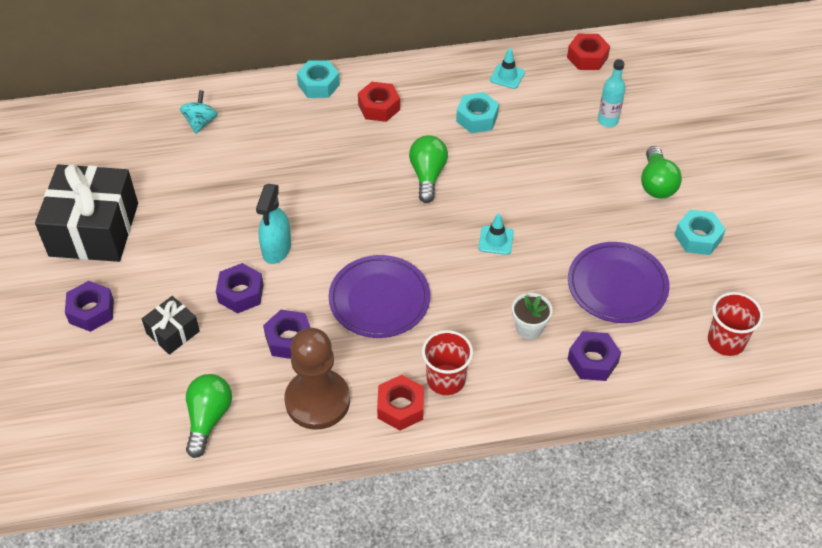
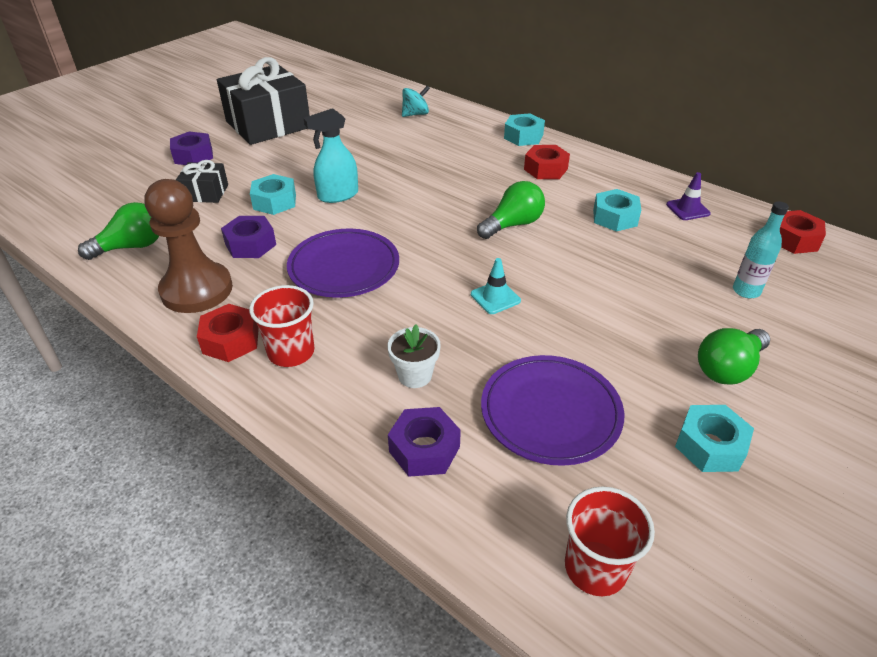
camera: 50 degrees right, 10 degrees down
purple nut [216,263,264,314] -> turquoise nut [250,174,296,215]
turquoise traffic cone [490,48,525,89] -> purple traffic cone [666,172,711,220]

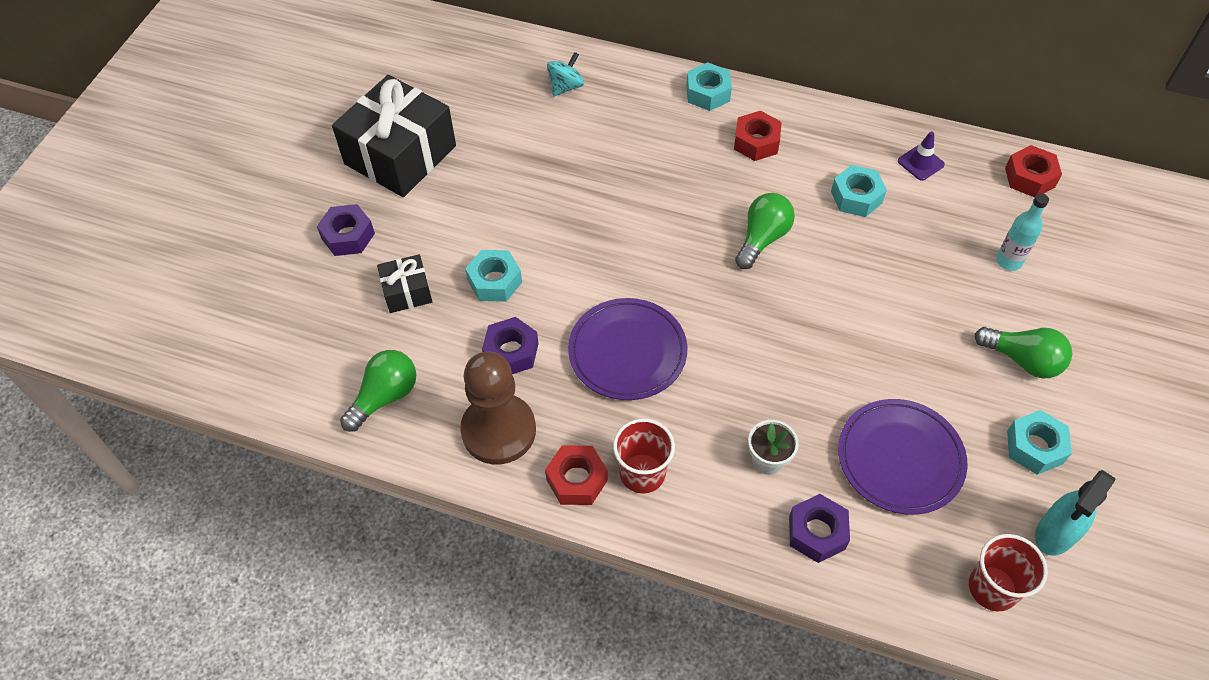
camera: 20 degrees left, 15 degrees up
turquoise spray bottle [304,108,358,203] -> turquoise spray bottle moved to [1035,470,1116,556]
turquoise traffic cone [471,258,521,314] -> none
green light bulb [698,328,770,385] -> green light bulb turned 90 degrees counterclockwise [975,327,1072,378]

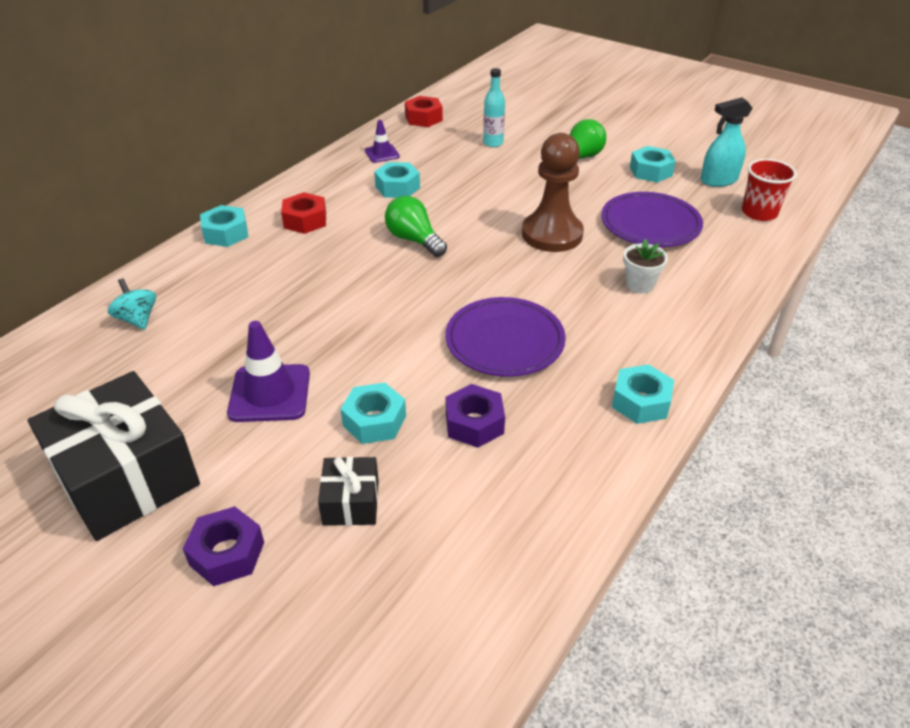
camera: 75 degrees left, 15 degrees down
green light bulb [340,350,416,432] -> none
brown pawn [460,352,536,464] -> brown pawn moved to [522,133,584,252]
red nut [545,445,608,505] -> turquoise nut [612,364,674,424]
red cup [613,418,675,494] -> none
purple nut [789,494,850,563] -> none
turquoise spray bottle [1035,470,1116,556] -> turquoise spray bottle turned 105 degrees clockwise [701,97,752,187]
none -> purple traffic cone [227,321,310,422]

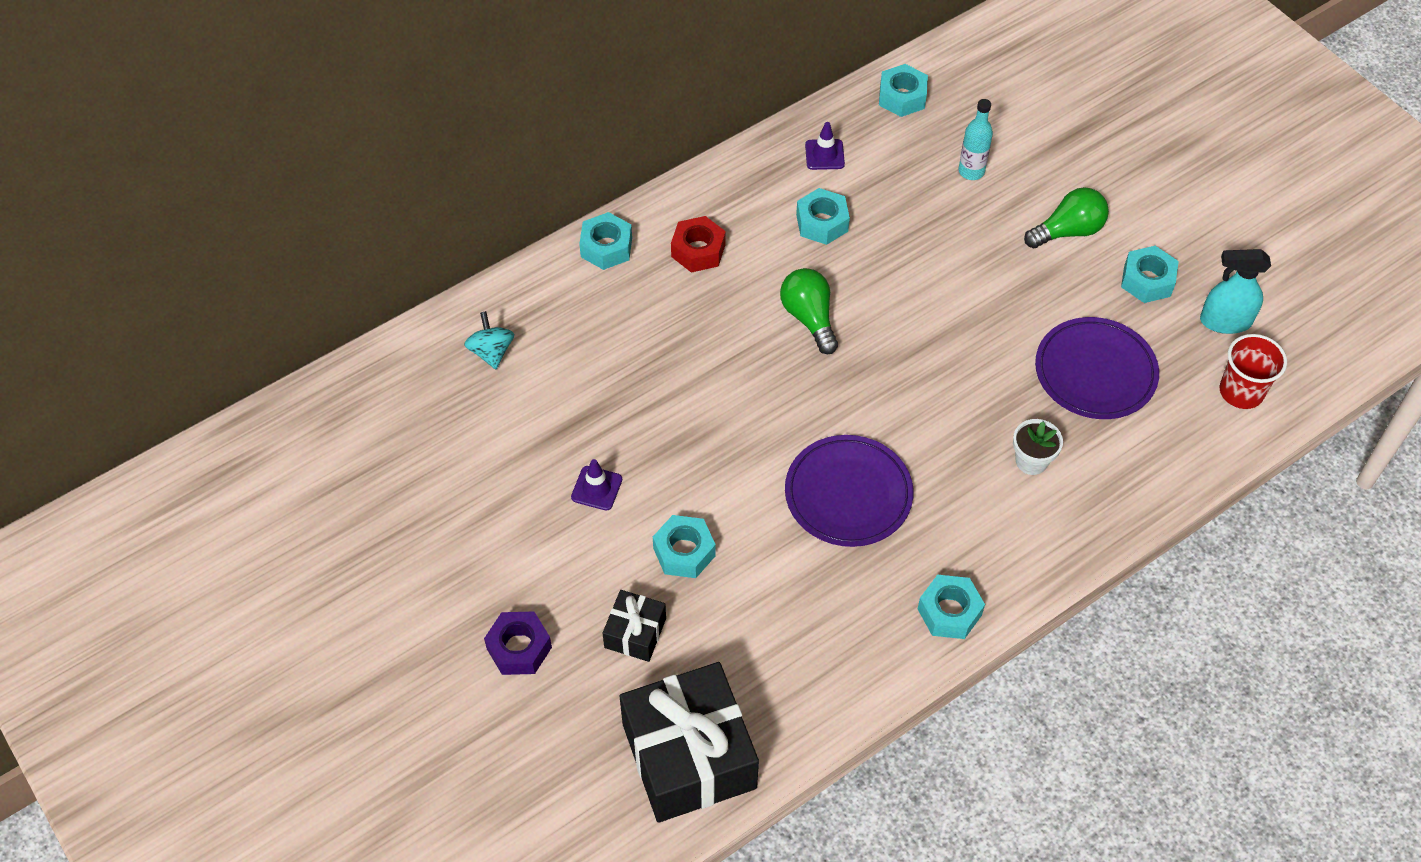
camera: 20 degrees right, 15 degrees up
black gift [27,371,200,541] -> black gift moved to [619,662,759,823]
purple traffic cone [227,321,310,422] -> purple traffic cone [571,459,622,511], size x0.57
red nut [405,96,443,127] -> turquoise nut [879,64,928,117]
purple nut [446,384,505,448] -> none
brown pawn [522,133,584,252] -> none

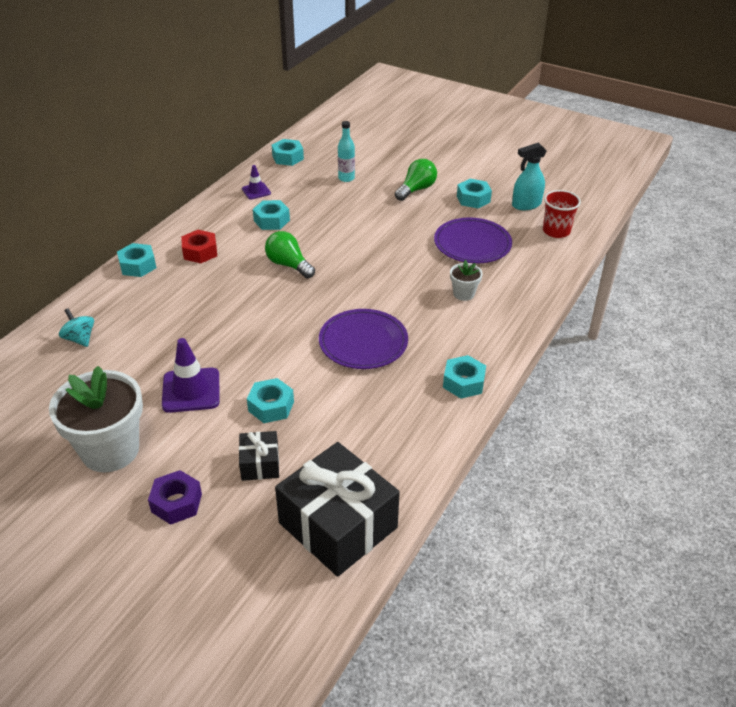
camera: 25 degrees left, 15 degrees down
purple traffic cone [571,459,622,511] -> purple traffic cone [162,338,219,413], size x1.75
none -> white flower pot [49,366,143,473]

